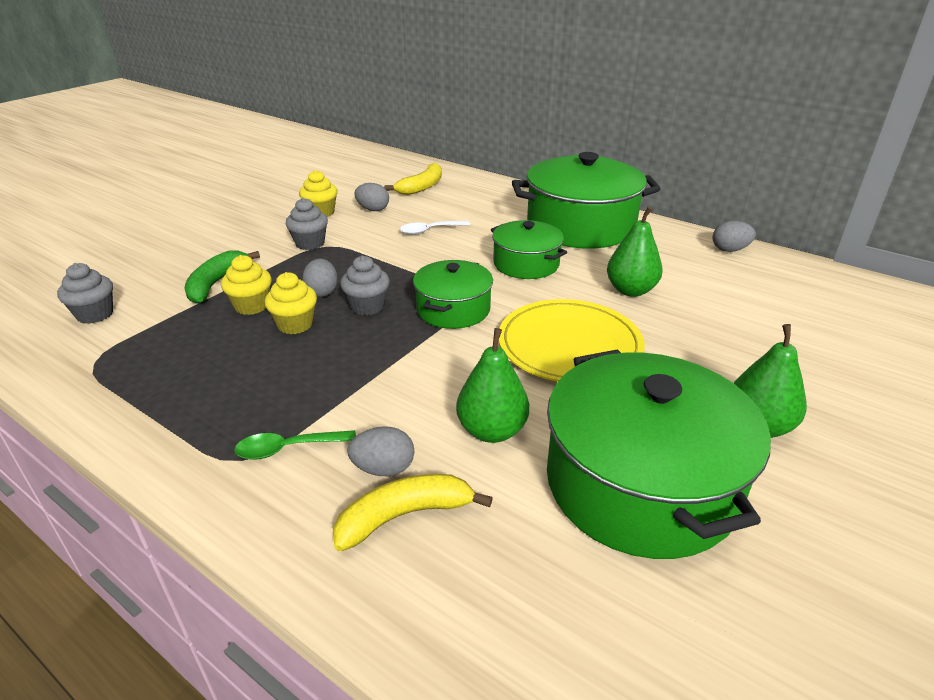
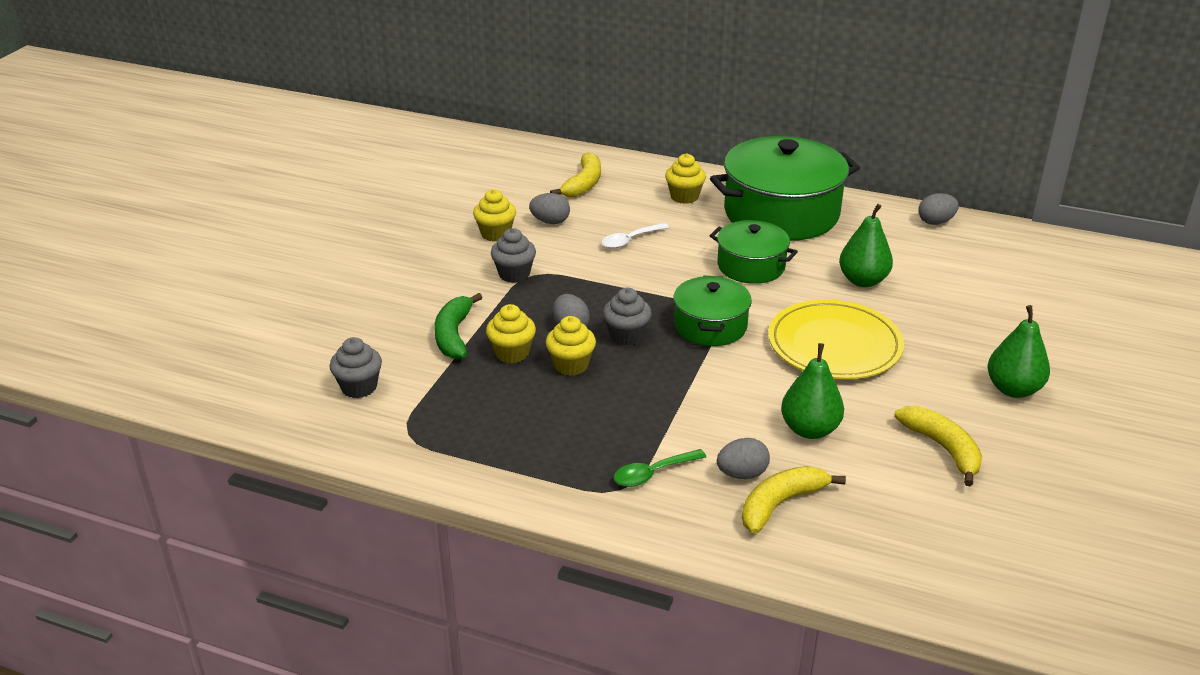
camera: 15 degrees left, 0 degrees up
green pot [547,349,771,559] -> yellow banana [894,406,982,486]
none -> yellow cupcake [665,154,706,204]

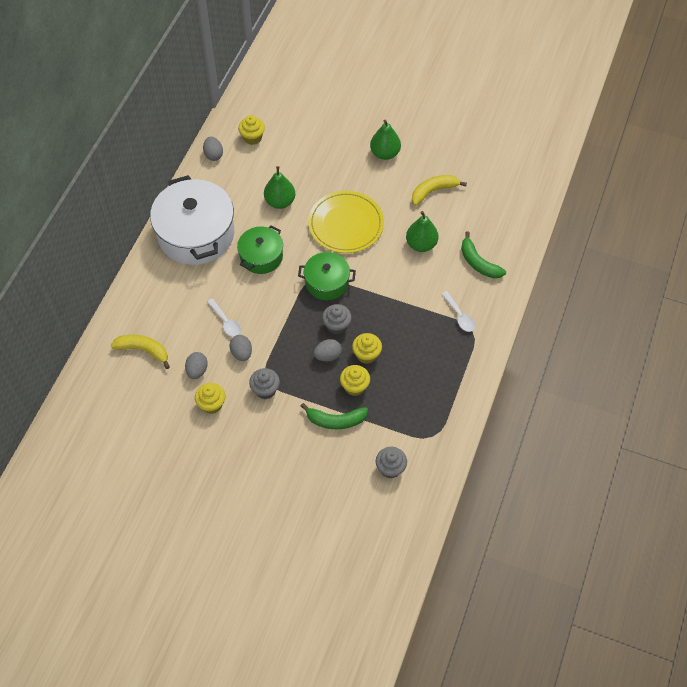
camera: 90 degrees left, 25 degrees up
green spoon [614,449,706,487] -> white spoon [442,291,475,332]
yellow cupcake [665,154,706,204] -> yellow cupcake moved to [238,115,265,145]
green pot [710,136,860,241] -> white pot [150,175,234,265]
grey egg [717,438,770,479] -> grey egg moved to [230,335,252,361]
yellow banana [742,466,846,534] -> green banana [461,231,506,278]

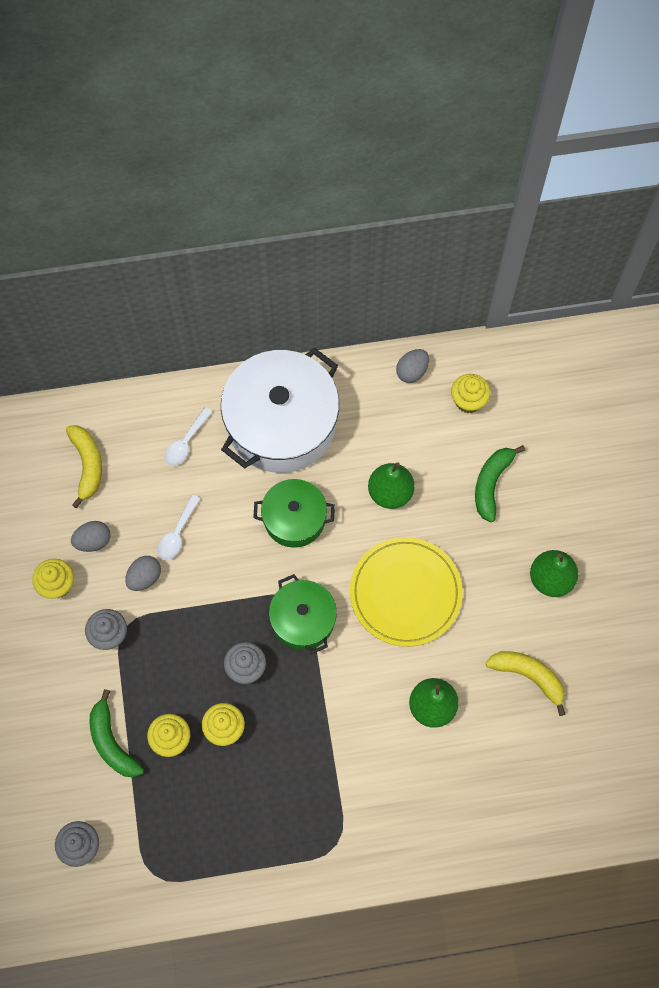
camera: 60 degrees right, 10 degrees up
grey egg [314,339,342,361] -> none
white spoon [442,291,475,332] -> white spoon moved to [164,407,213,466]
green banana [461,231,506,278] -> green banana moved to [475,445,525,522]

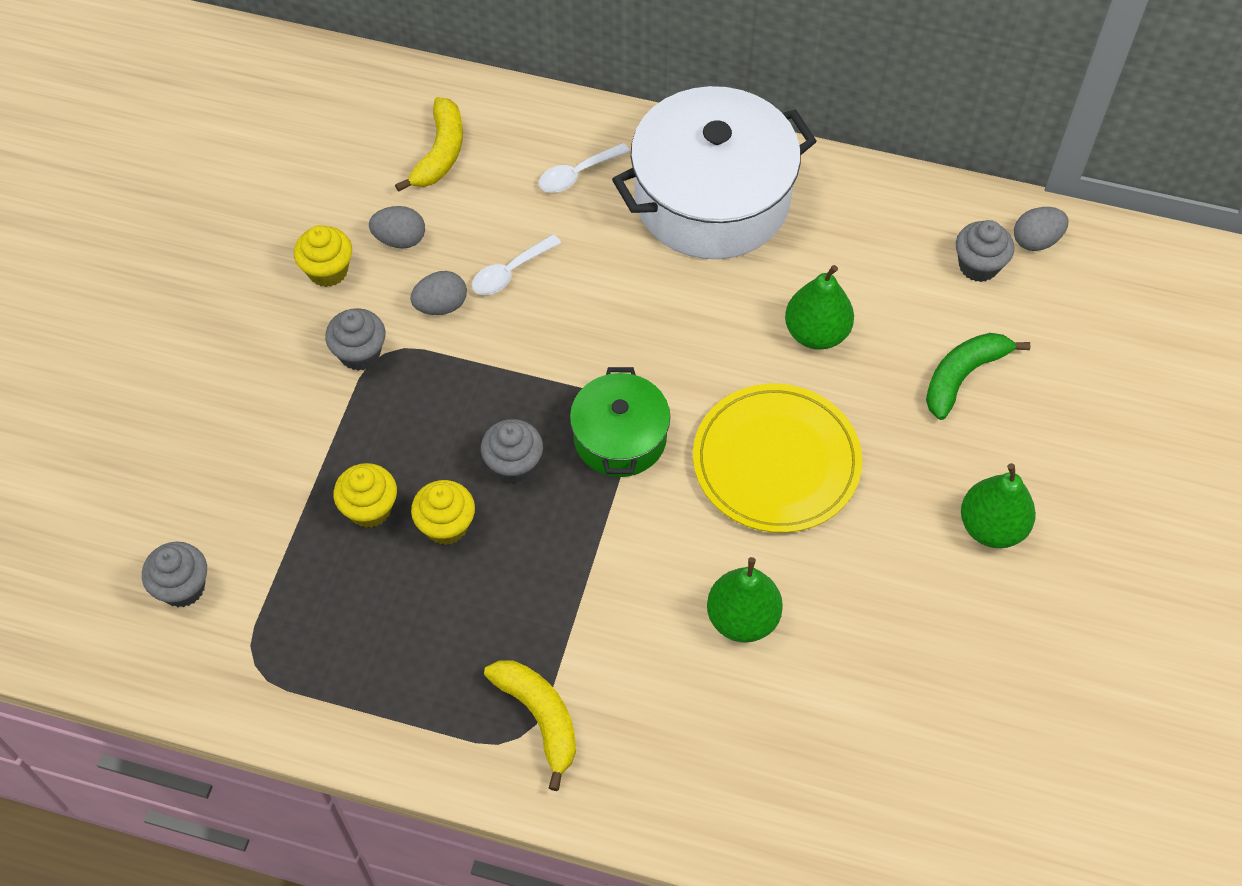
camera: 25 degrees right, 10 degrees down
green banana [90,689,144,778] -> none
green pot [253,479,335,548] -> none
grey egg [396,349,429,383] -> grey egg moved to [1014,207,1068,251]
yellow cupcake [451,374,491,413] -> grey cupcake [956,220,1014,282]
yellow banana [486,651,566,716] -> yellow banana moved to [484,660,576,791]

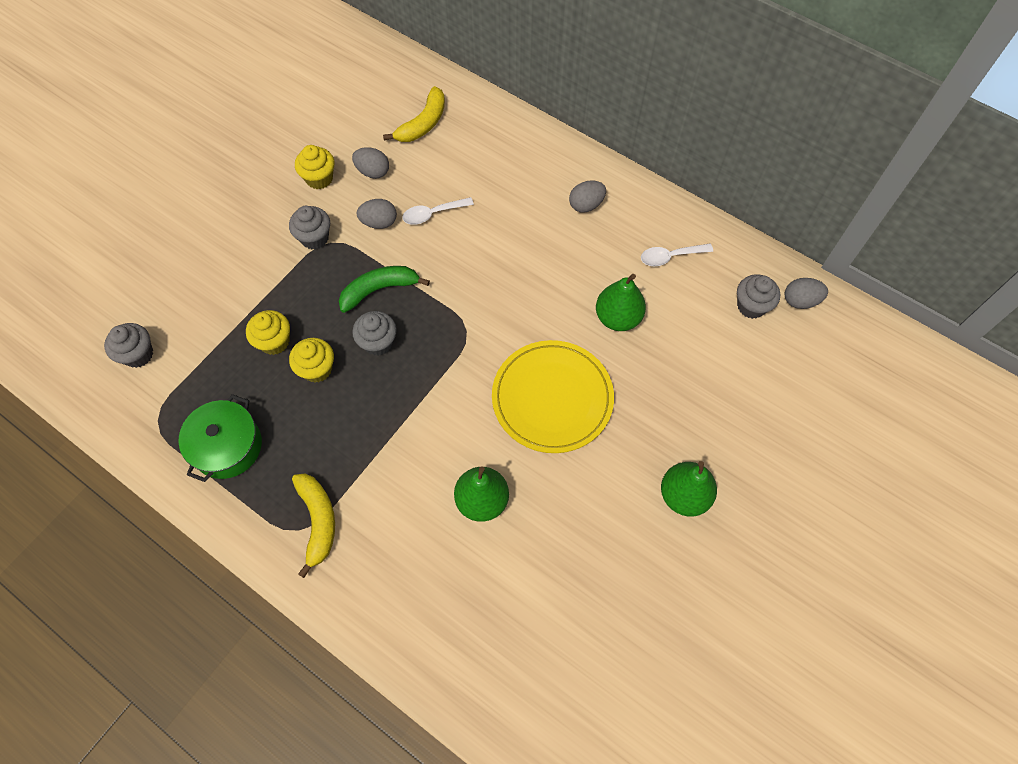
camera: 20 degrees right, 5 degrees up
white spoon [539,143,630,192] -> white spoon moved to [641,244,713,266]
green pot [570,367,670,477] -> green pot moved to [179,394,262,482]
white pot [612,86,817,259] -> grey egg [569,180,606,213]
green banana [926,333,1031,420] -> green banana moved to [339,266,430,313]

